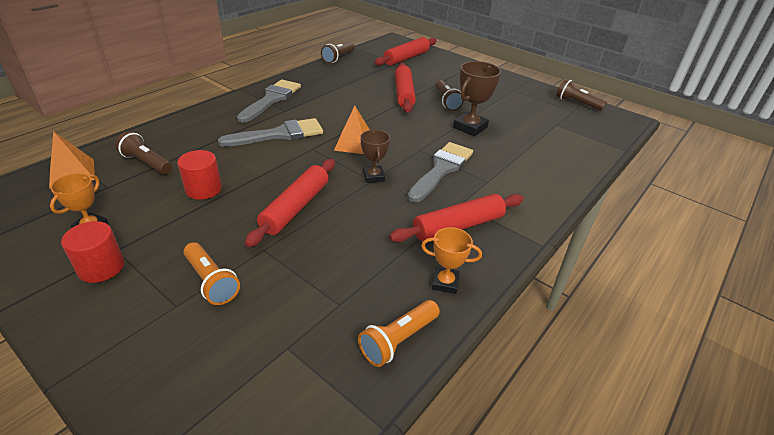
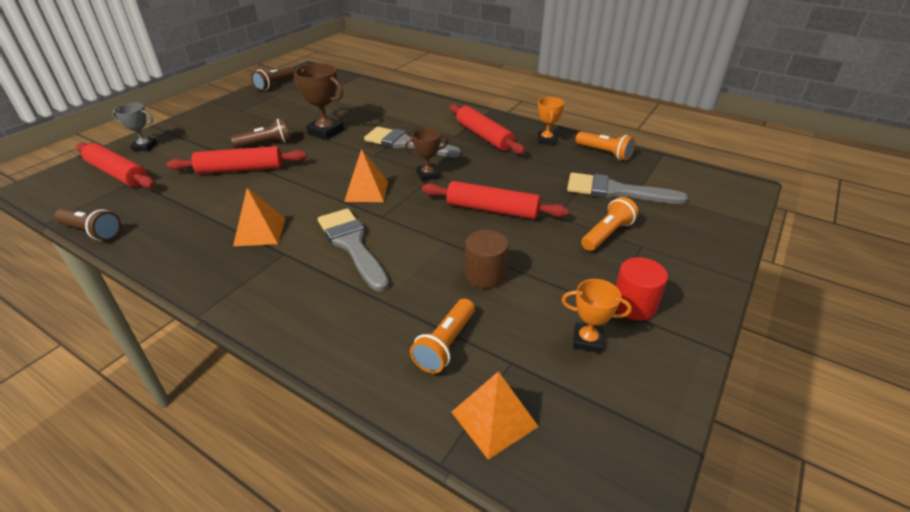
camera: 95 degrees left, 0 degrees up
brown flashlight [115,131,172,174] -> orange flashlight [410,299,475,373]
red cylinder [177,150,222,200] -> brown cylinder [465,230,509,289]
grey brush [237,80,301,123] -> grey brush moved to [567,172,688,204]
none -> grey trophy [112,103,157,151]
none -> orange pyramid [233,188,286,246]

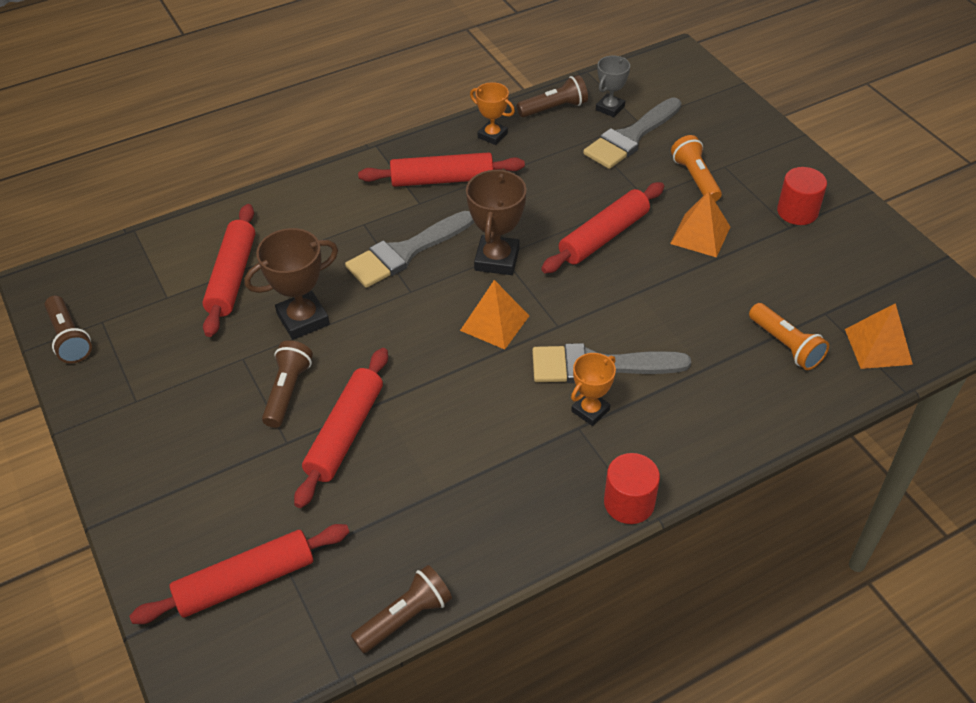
camera: 60 degrees left, 10 degrees up
grey trophy [112,103,157,151] -> grey trophy moved to [596,56,630,117]
orange pyramid [233,188,286,246] -> orange pyramid moved to [670,191,730,258]
brown trophy [405,128,449,181] -> brown trophy [466,169,527,275], size x1.58
brown cylinder [465,230,509,289] -> none
orange trophy [562,279,632,353] -> orange trophy moved to [571,353,616,426]
orange flashlight [575,131,635,161] -> brown flashlight [517,75,588,117]
none -> red rolling pin [202,204,255,337]
none -> red cylinder [604,453,660,524]

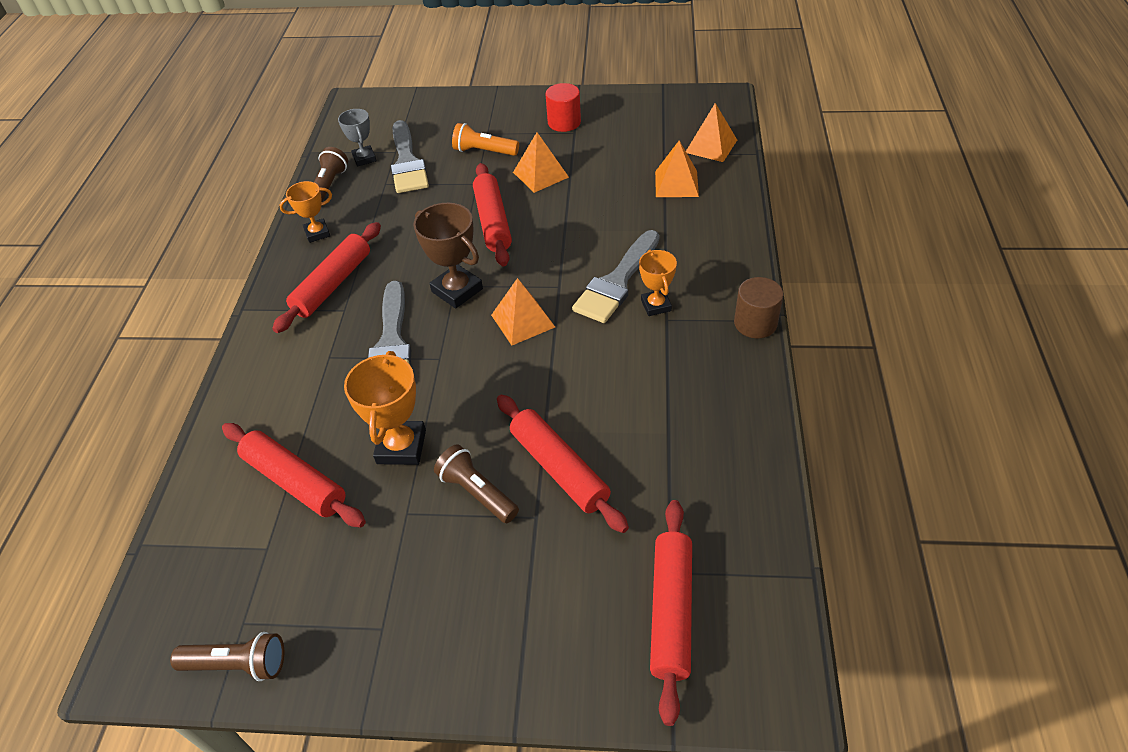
camera: 55 degrees left, 0 degrees up
brown trophy [244,228,338,340] -> orange trophy [344,351,426,465]
brown flashlight [351,565,452,653] -> none
red cylinder [604,453,660,524] -> brown cylinder [734,277,783,338]
orange flashlight [749,303,829,370] -> orange pyramid [655,140,699,197]

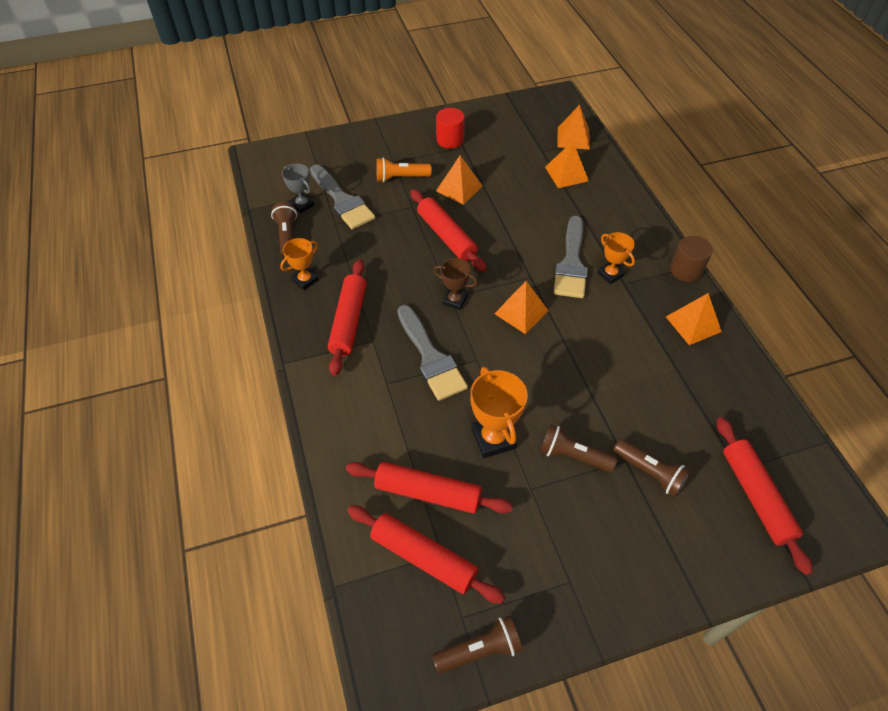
camera: 25 degrees left, 5 degrees up
brown trophy [414,203,483,308] -> brown trophy [433,258,478,310], size x0.63
red rolling pin [497,395,629,533] -> red rolling pin moved to [347,505,505,604]
none -> brown flashlight [613,439,691,498]
none -> orange pyramid [666,293,722,345]

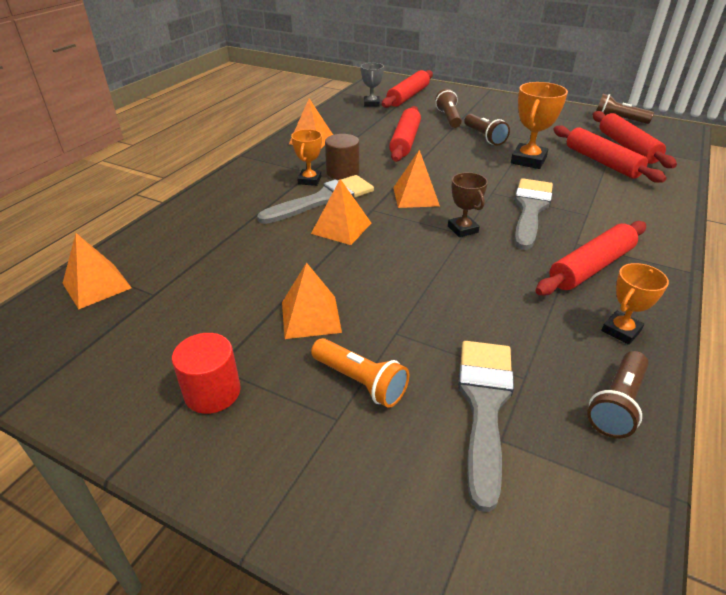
camera: 135 degrees left, 15 degrees down
orange trophy [280,238,318,290] -> orange trophy turned 45 degrees counterclockwise [601,263,669,345]
grey trophy [282,163,315,213] -> grey trophy moved to [361,63,384,107]
red rolling pin [410,189,487,272] -> red rolling pin moved to [389,106,421,162]
orange pyramid [545,141,589,188] -> orange pyramid moved to [311,179,371,245]
brown cylinder [670,236,713,282] -> brown cylinder moved to [325,134,359,180]

